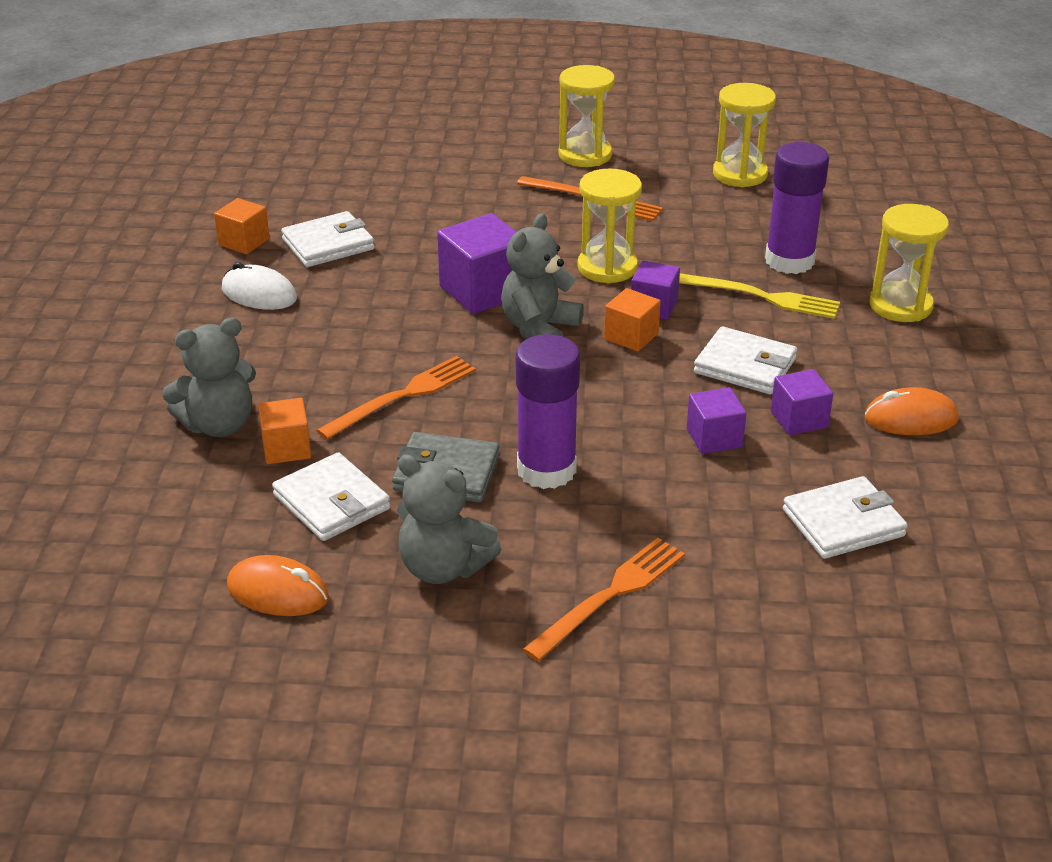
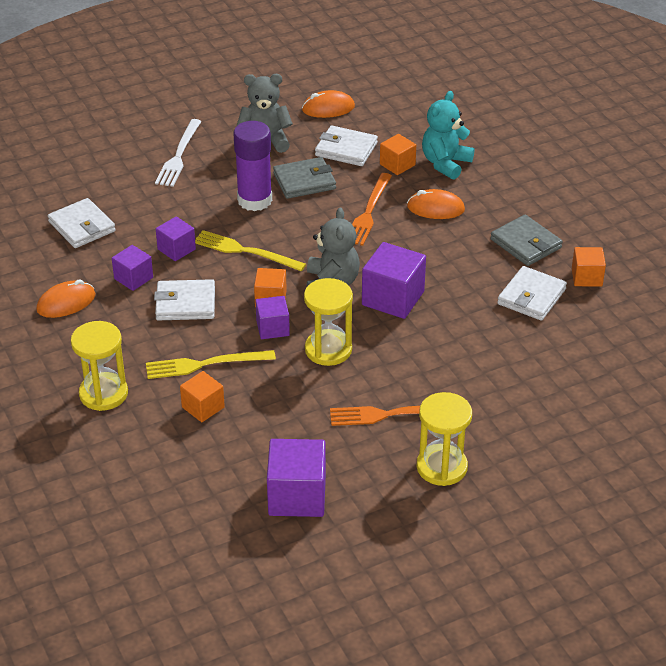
camera: 150 degrees right, 5 degrees up
grey teddy bear [162,317,256,437] -> turquoise teddy bear [422,91,475,180]
white mouse [222,262,297,310] -> grey wallet [491,215,563,266]
orange fork [522,538,685,661] -> white fork [155,119,202,187]
yellow hourglass [713,83,776,187] -> purple cube [267,439,326,517]
purple glue stick [765,142,829,274] -> orange cube [180,371,225,422]
white wallet [783,476,908,559] -> white wallet turned 75 degrees counterclockwise [48,198,116,248]
none -> yellow fork [195,230,306,271]
none -> orange mouse [407,189,465,219]

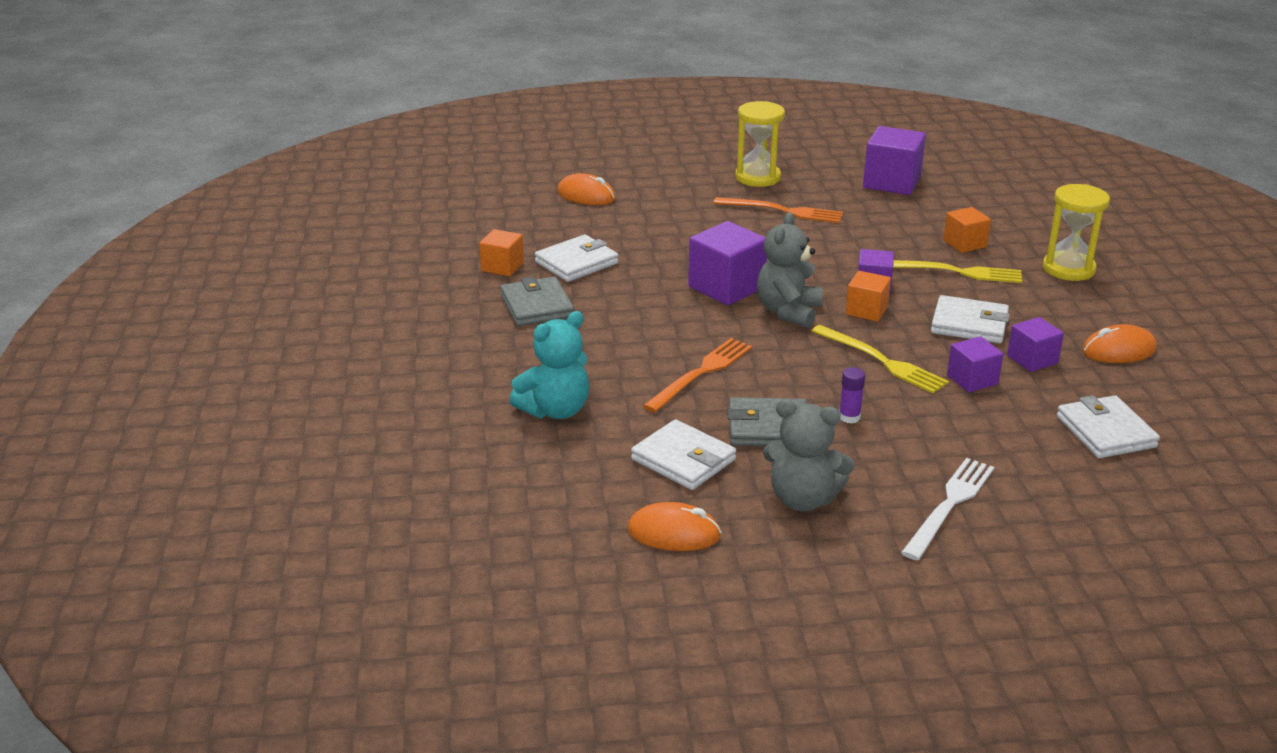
camera: 160 degrees left, 10 degrees down
purple glue stick [233,121,272,211] -> purple glue stick [839,367,865,424], size x0.43
yellow hourglass [304,278,353,366] -> none
orange cube [380,134,416,175] -> none
orange mouse [407,189,465,219] -> orange mouse moved to [557,173,616,205]

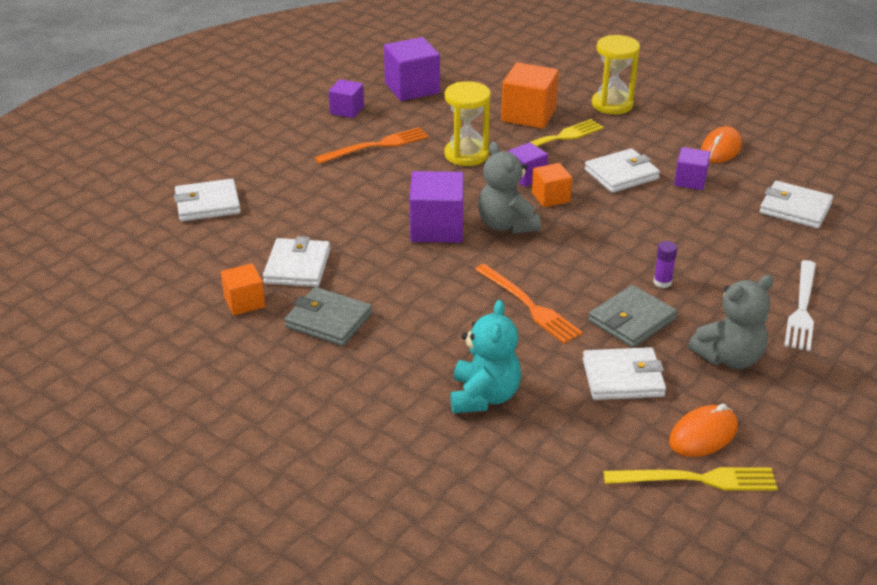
camera: 45 degrees left, 5 degrees up
orange mouse [557,173,616,205] -> white wallet [174,179,241,222]
orange fork [643,338,752,412] -> orange fork turned 150 degrees clockwise [475,264,583,344]
yellow hourglass [735,101,785,187] -> yellow hourglass moved to [444,81,491,166]
yellow fork [812,325,949,394] -> yellow fork moved to [603,467,778,491]
white fork [901,458,994,560] -> white fork turned 150 degrees counterclockwise [784,260,816,351]
orange cube [943,207,991,253] -> orange cube [501,62,559,129], size x1.68
purple cube [947,336,1003,393] -> purple cube moved to [329,79,364,118]

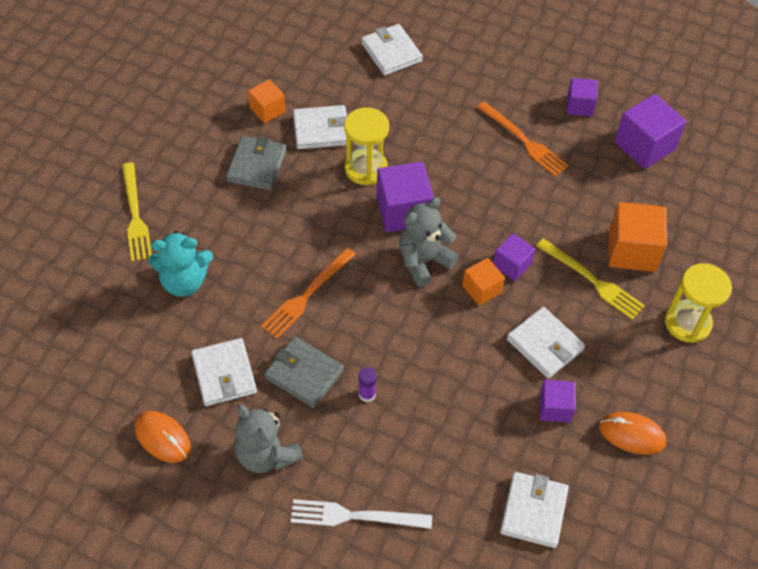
camera: 75 degrees right, 20 degrees up
yellow hourglass [444,81,491,166] -> yellow hourglass moved to [344,107,389,185]
yellow fork [603,467,778,491] -> yellow fork moved to [122,163,152,261]

